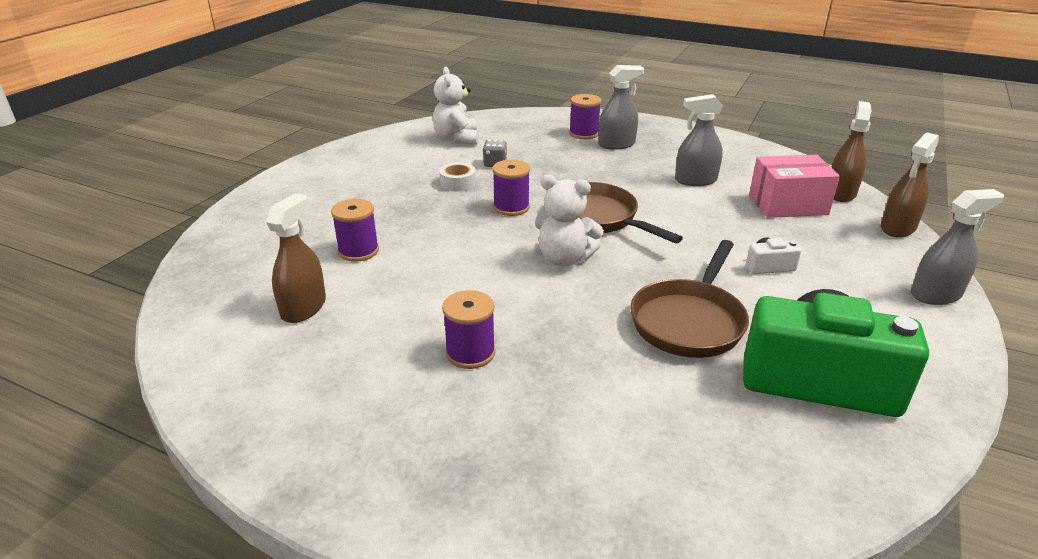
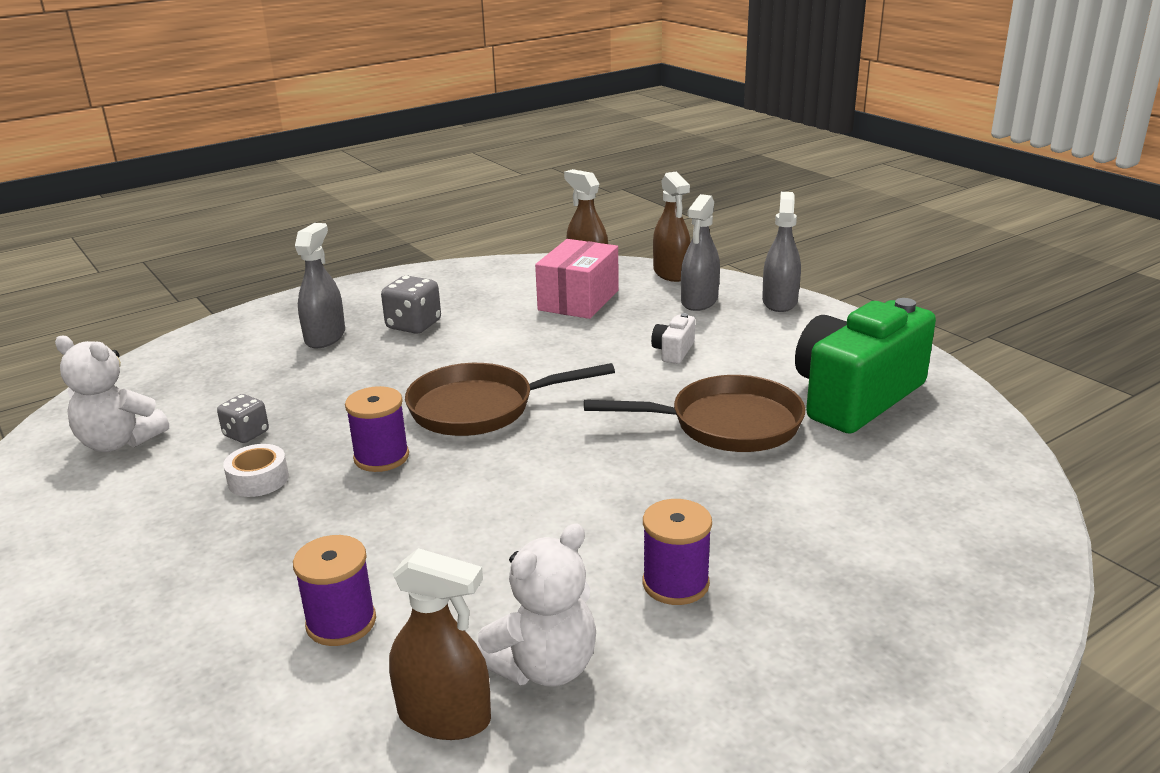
camera: 60 degrees left, 5 degrees down
brown spray bottle [266,193,326,323] -> brown spray bottle turned 150 degrees clockwise [389,548,491,740]
white teddy bear [535,175,604,266] -> white teddy bear moved to [477,523,596,687]
purple spool [569,94,601,139] -> none
brown pan [630,240,749,358] -> brown pan turned 60 degrees counterclockwise [584,375,805,452]
grey spray bottle [675,94,723,186] -> grey spray bottle moved to [681,194,720,311]
none -> grey dice [381,276,441,334]

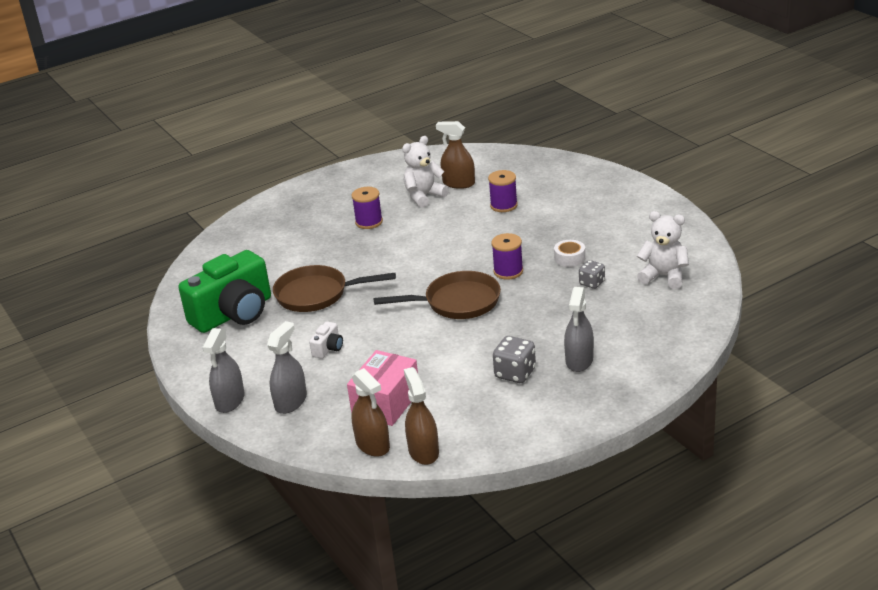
camera: 175 degrees left, 5 degrees up
brown spray bottle [653,172,690,282] -> brown spray bottle moved to [404,367,439,465]

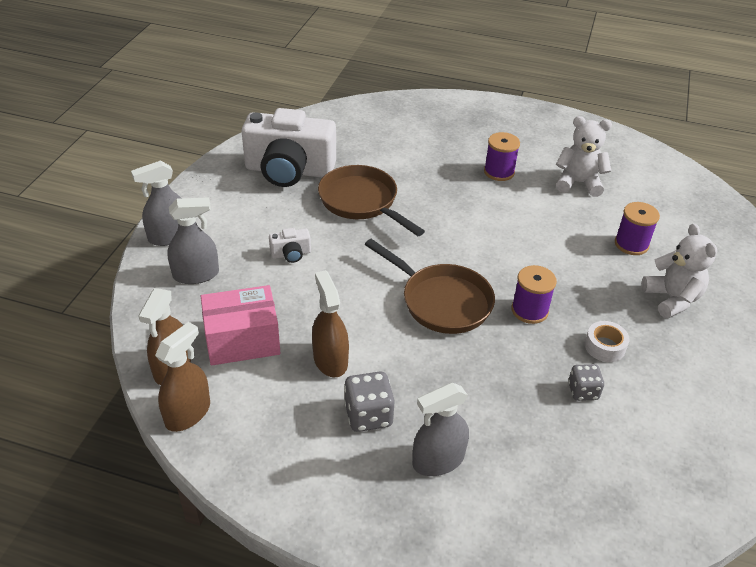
camera: 45 degrees right, 10 degrees up
green camera [178,250,271,333] -> white camera [241,108,336,187]
brown spray bottle [436,121,475,189] -> brown spray bottle moved to [312,270,349,378]
white teddy bear [637,211,689,289] -> white teddy bear moved to [641,223,717,319]

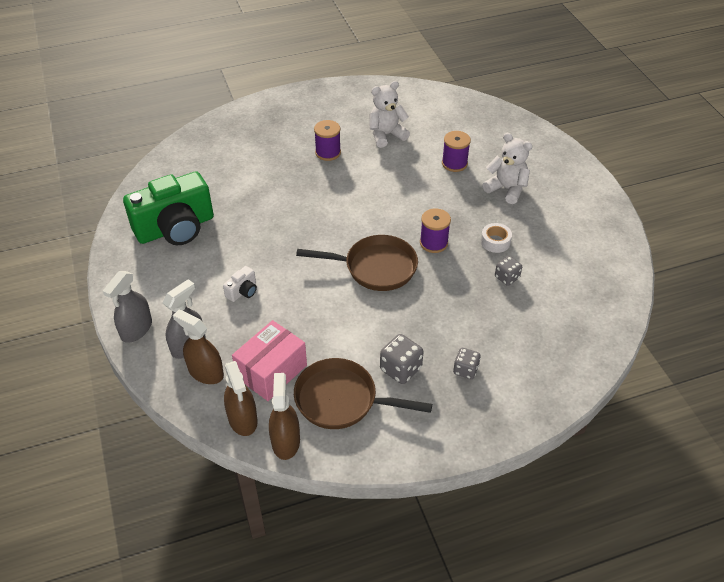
camera: 35 degrees left, 5 degrees up
white camera [241,108,336,187] -> green camera [123,171,214,245]
brown spray bottle [312,270,349,378] -> brown spray bottle moved to [173,310,224,384]
brown pan [318,165,425,236] -> brown pan moved to [294,358,432,429]
grey spray bottle [413,383,469,476] -> grey dice [453,348,481,379]

